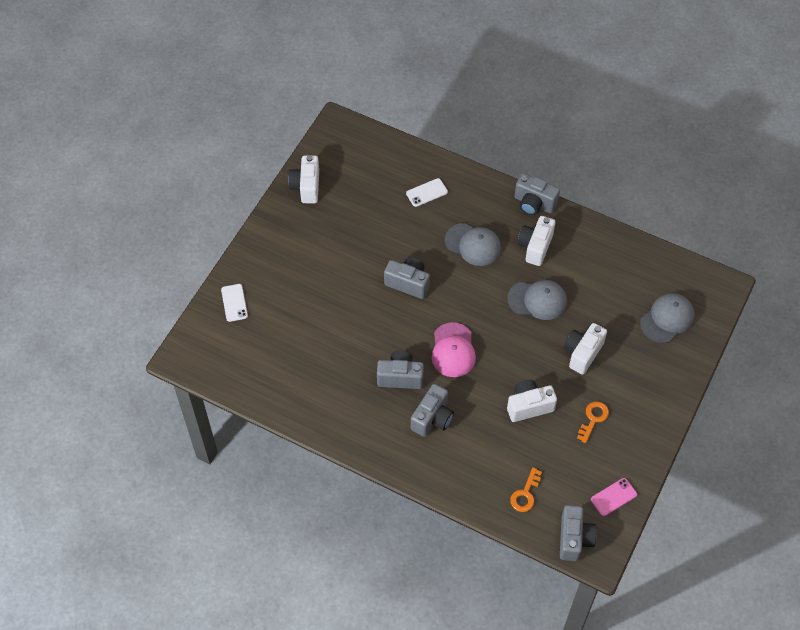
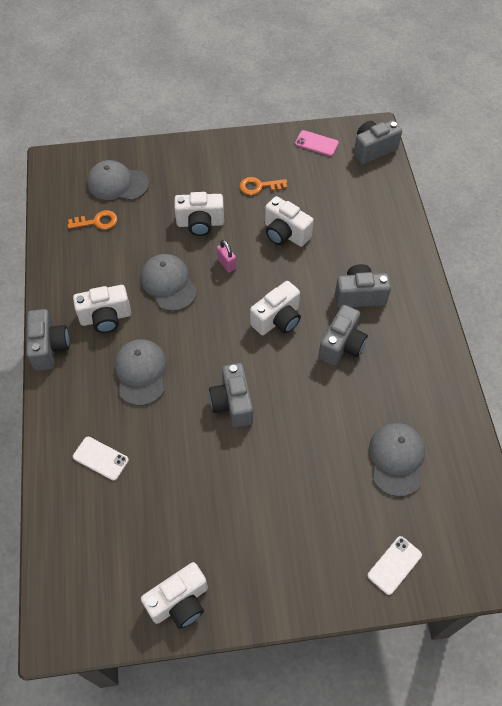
camera: 125 degrees left, 0 degrees up
grey camera [377,351,424,389] -> grey camera turned 120 degrees counterclockwise [318,305,368,366]
pink cap [432,322,476,377] -> white camera [250,281,301,335]
orange key [510,467,542,512] -> orange key moved to [68,210,117,230]
none -> pink padlock [217,240,236,272]
none -> grey cap [369,423,425,497]

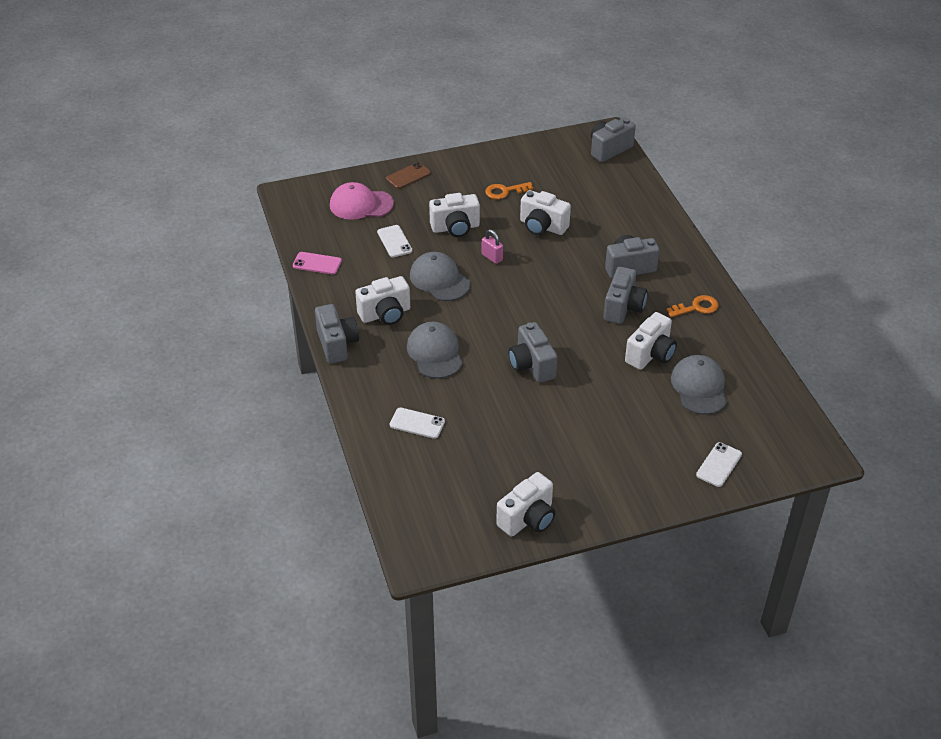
camera: 10 degrees left, 15 degrees down
orange key [68,210,117,230] -> orange key moved to [667,295,718,317]
grey cap [87,160,149,201] -> pink cap [330,182,394,220]
white camera [250,281,301,335] -> white camera moved to [625,312,677,370]
pink phone [295,130,339,156] -> pink phone moved to [293,252,342,275]
none -> white phone [377,225,413,257]
none -> brown phone [386,162,431,189]

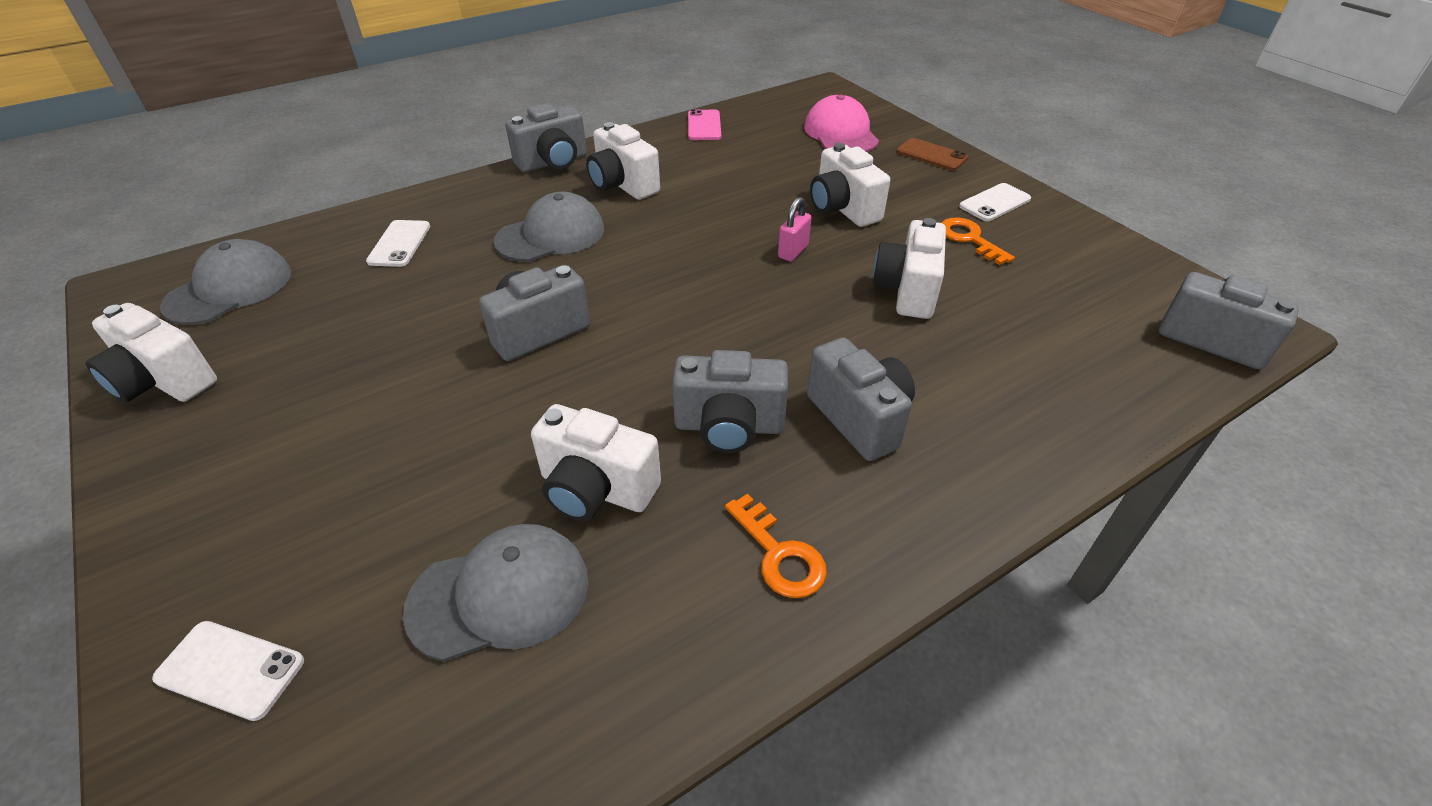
camera: 75 degrees right, 0 degrees up
white phone [377,225,413,257] -> white phone moved to [959,183,1031,221]
grey cap [410,252,470,301] -> grey cap moved to [160,239,291,325]

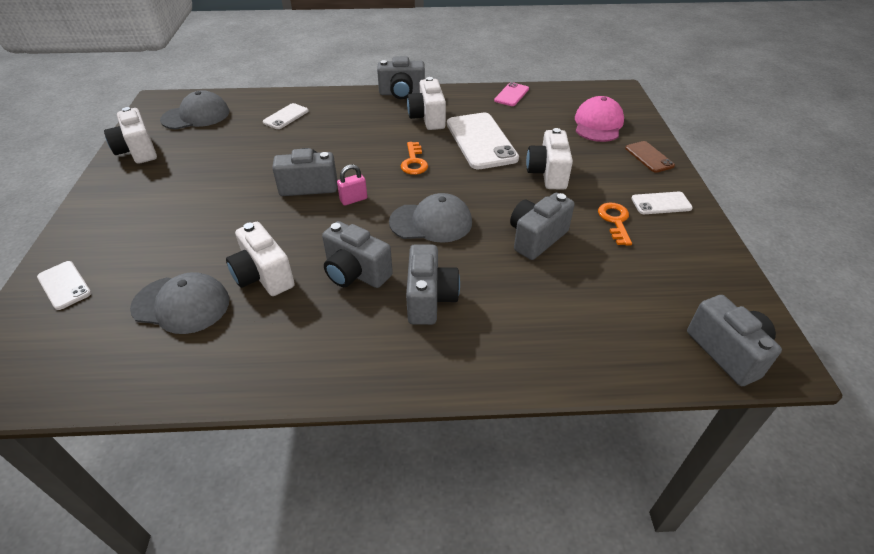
camera: 30 degrees right, 0 degrees up
grey cap [494,192,604,262] -> grey cap moved to [389,193,472,243]
orange key [725,494,827,598] -> orange key moved to [401,142,428,175]
pink padlock [778,197,811,261] -> pink padlock moved to [337,164,367,206]
white camera [873,218,946,319] -> grey camera [510,193,575,260]
none -> white phone [447,113,519,169]

